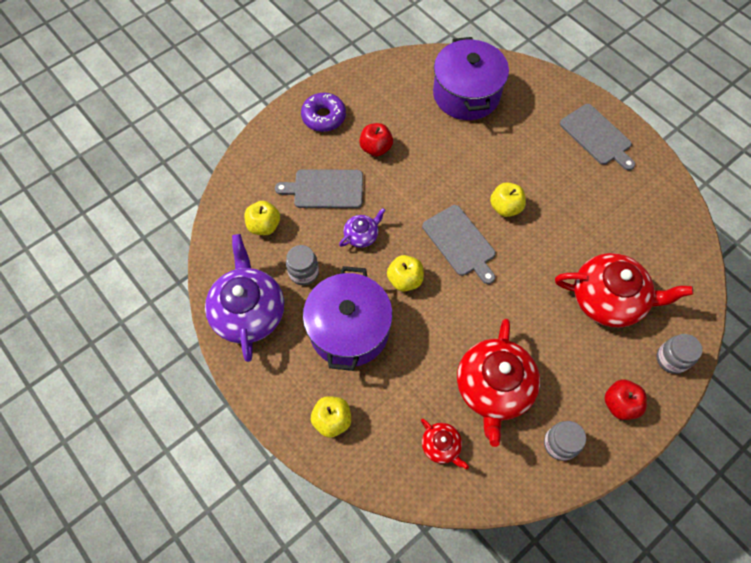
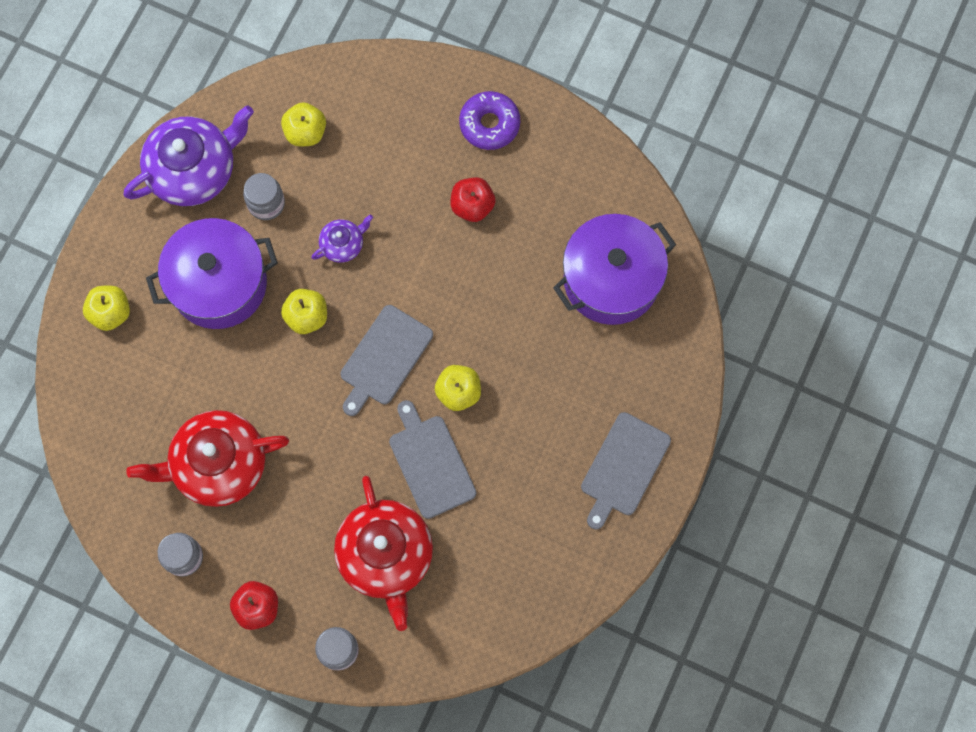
camera: 65 degrees right, 10 degrees up
grey cutting board [275,169,363,208] -> grey cutting board moved to [389,400,476,519]
purple teapot [339,208,386,248] -> purple teapot turned 60 degrees counterclockwise [311,214,373,263]
red teapot [421,419,469,470] -> none

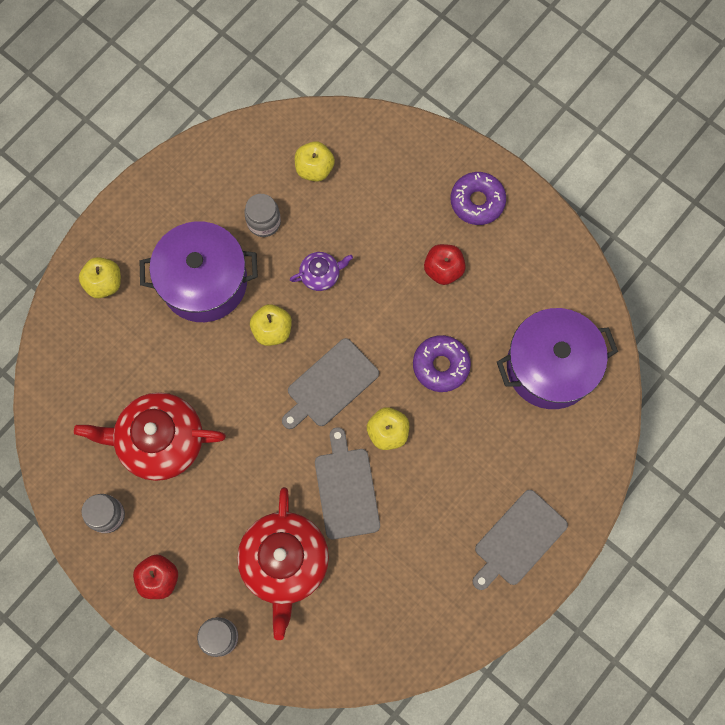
camera: 15 degrees right, 0 degrees up
purple teapot [123,105,254,206] -> none
none -> purple donut [413,335,471,392]

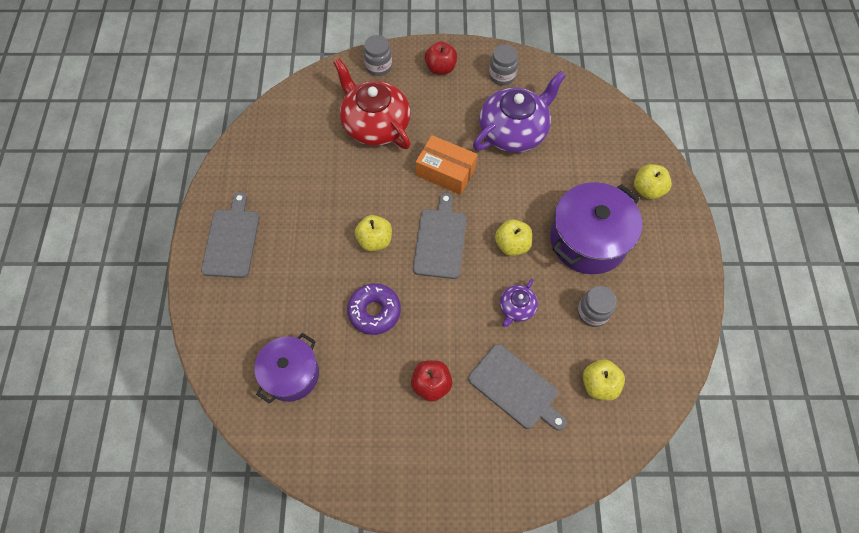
camera: 140 degrees right, 10 degrees down
red teapot [74,392,226,481] -> purple teapot [473,71,566,153]
grey cutting board [315,427,380,540] -> grey cutting board moved to [468,344,567,431]
purple donut [451,172,506,225] -> none
purple pot [497,308,618,409] -> purple pot [254,333,319,404], size x0.66
none -> orange box [416,135,477,195]

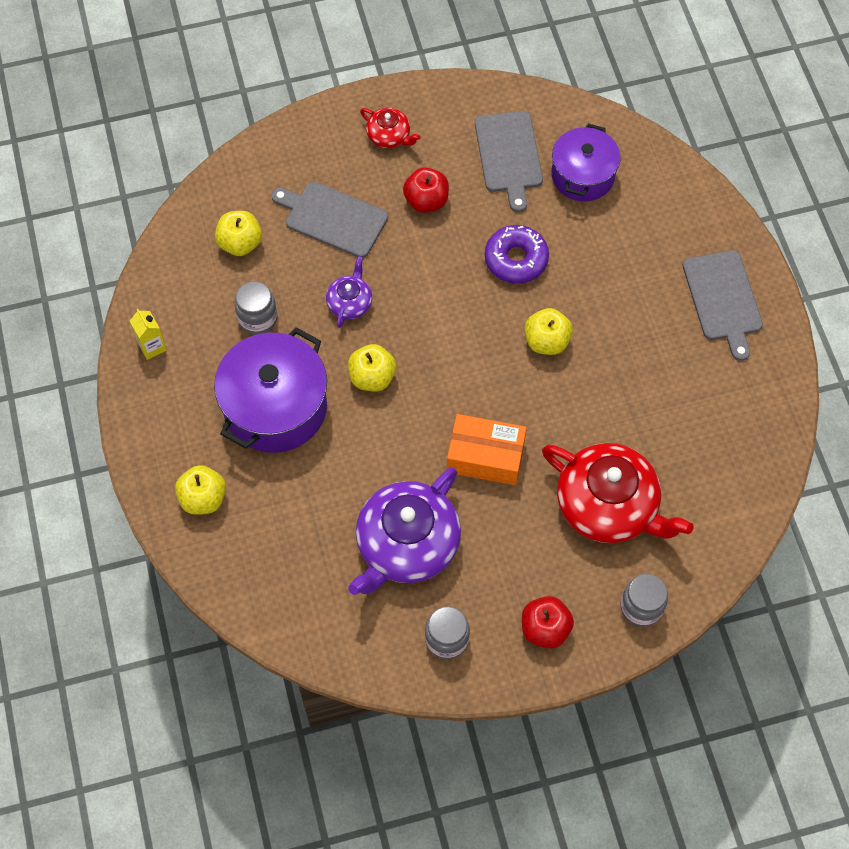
camera: 165 degrees right, 0 degrees up
grey cutting board [413,193,467,279] -> grey cutting board moved to [475,111,543,212]
none -> yellow carton [130,309,167,360]
none -> red teapot [360,108,420,148]

